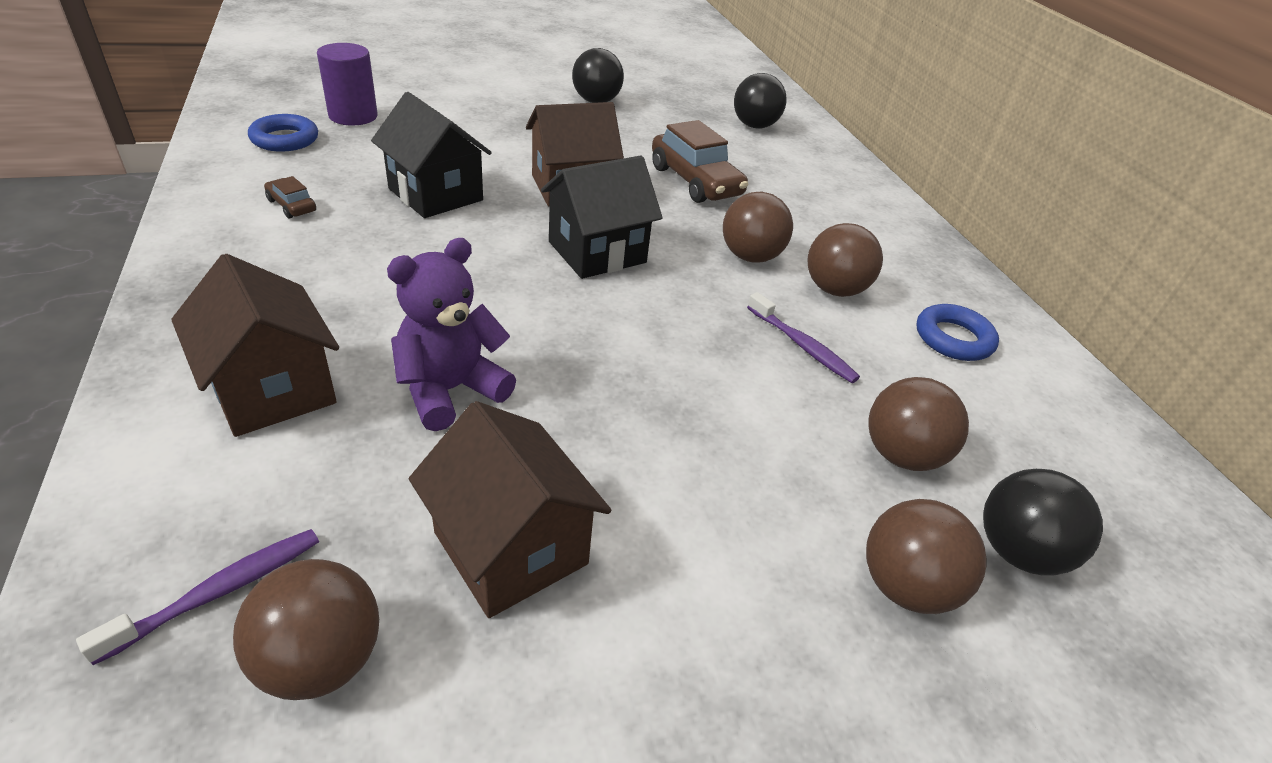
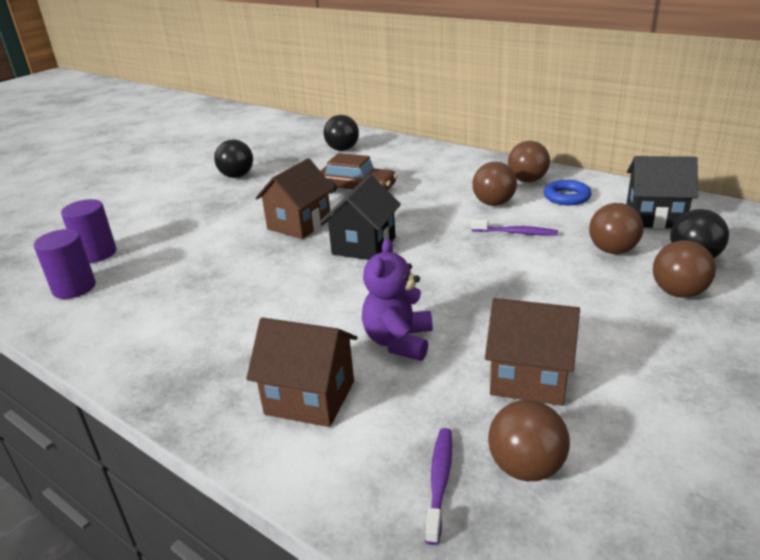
camera: 30 degrees left, 10 degrees down
blue ring [248,114,318,152] -> purple cylinder [34,229,96,299]
brown car [264,176,316,218] -> none
black house [371,92,492,218] -> black house moved to [626,156,698,229]
brown ball [723,192,793,263] -> brown ball moved to [508,141,550,182]

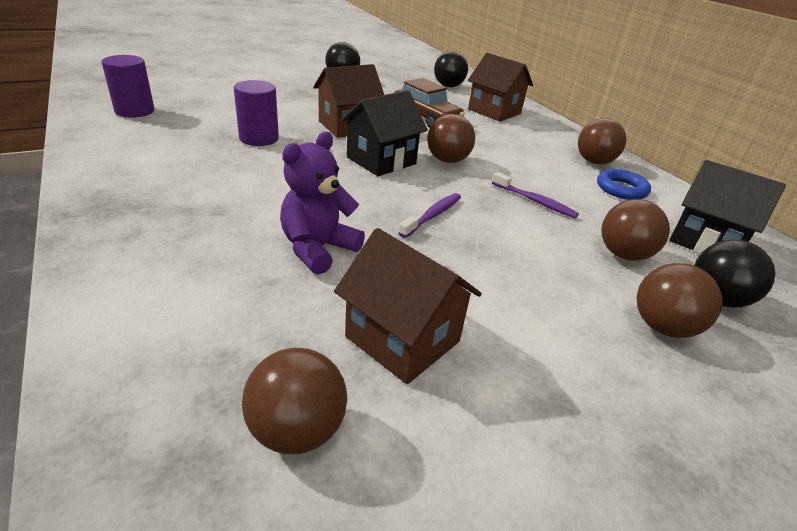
camera: 20 degrees right, 5 degrees up
purple cylinder [61,199,116,263] -> purple cylinder moved to [234,80,279,146]
brown house [246,318,358,427] -> brown house moved to [468,53,533,122]
purple toothbrush [425,428,452,545] -> purple toothbrush moved to [399,193,461,238]
brown ball [472,162,517,206] -> brown ball moved to [427,114,475,163]

